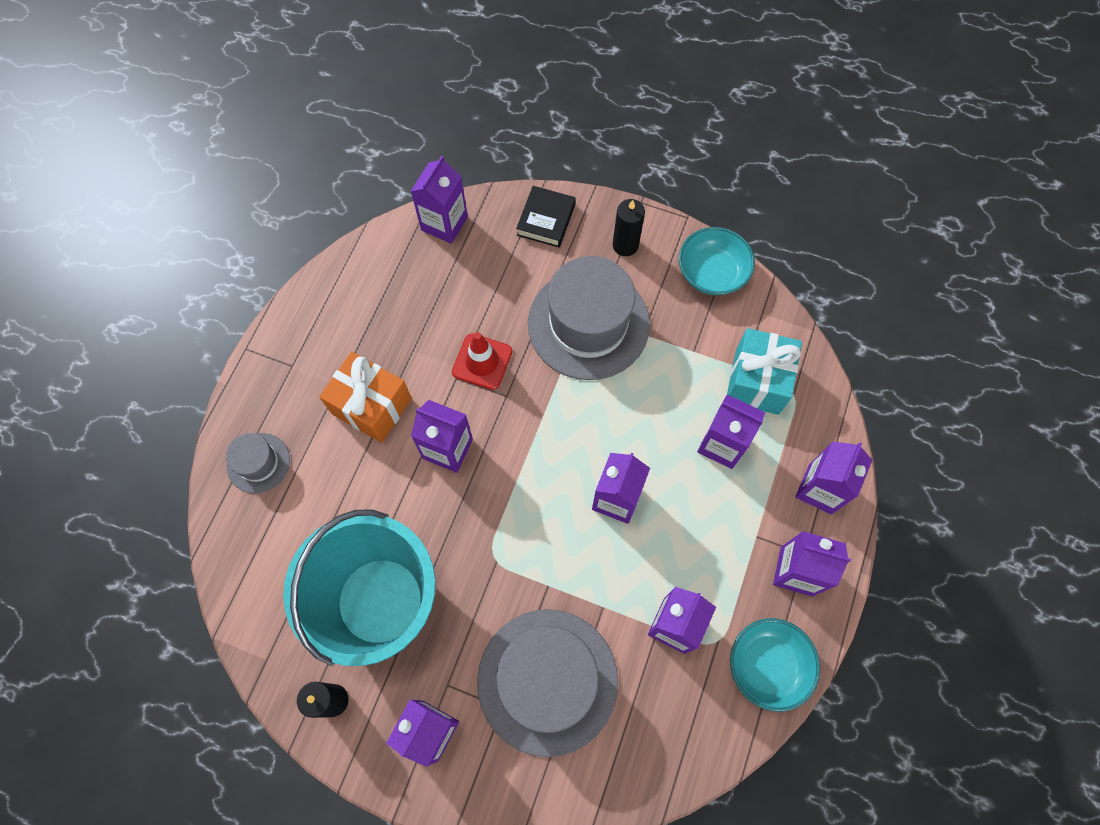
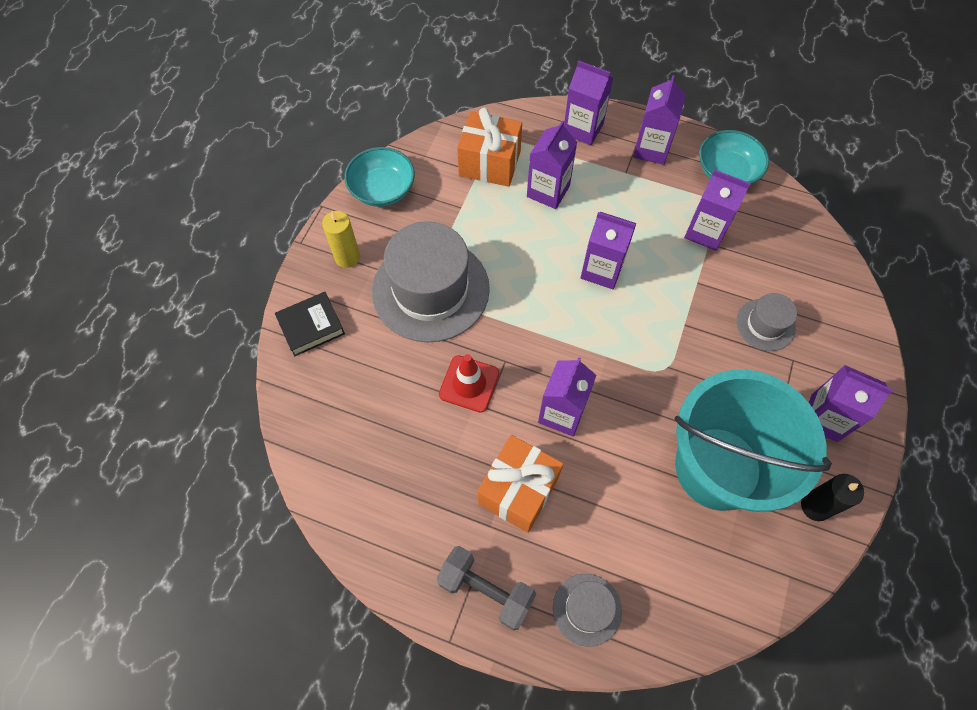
camera: 90 degrees left, 5 degrees down
purple carton [410,155,468,244] -> none
grey hat [477,609,618,757] -> grey hat [736,293,797,351], size x0.49
black book [516,186,576,248] -> black book turned 45 degrees counterclockwise [275,292,345,356]
black candle [613,199,645,256] -> yellow candle [322,211,360,268]
turquoise gift [727,328,802,415] -> orange gift [457,108,522,187]
none -> grey dumbbell [436,546,536,630]

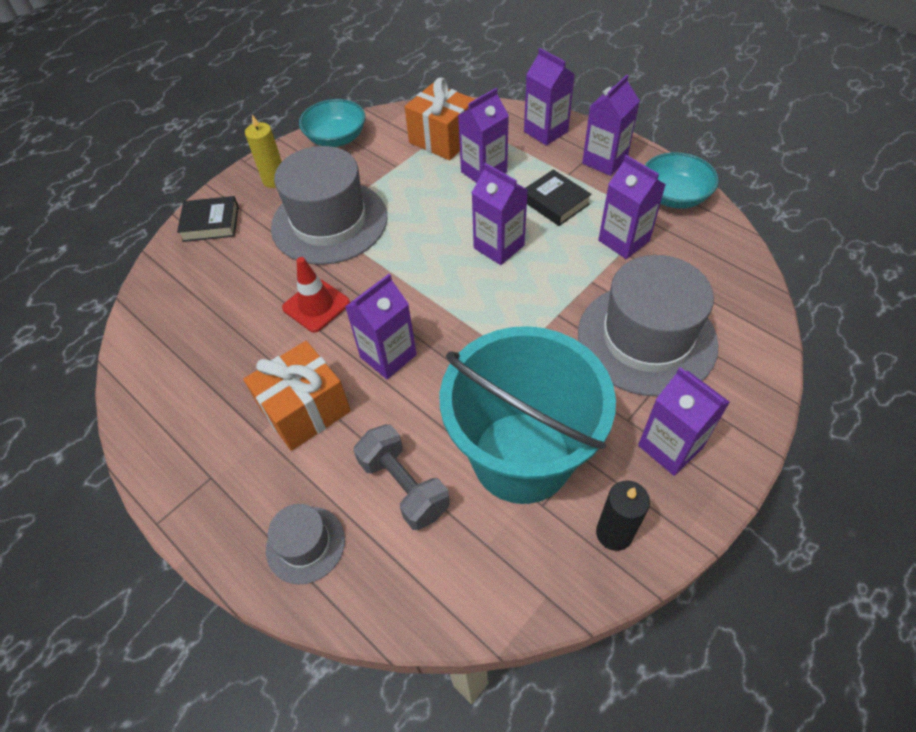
camera: 25 degrees right, 10 degrees down
grey dumbbell [436,546,536,630] -> grey dumbbell moved to [354,424,450,530]
grey hat [736,293,797,351] -> grey hat [578,255,719,396], size x2.06
none -> black book [526,169,592,226]

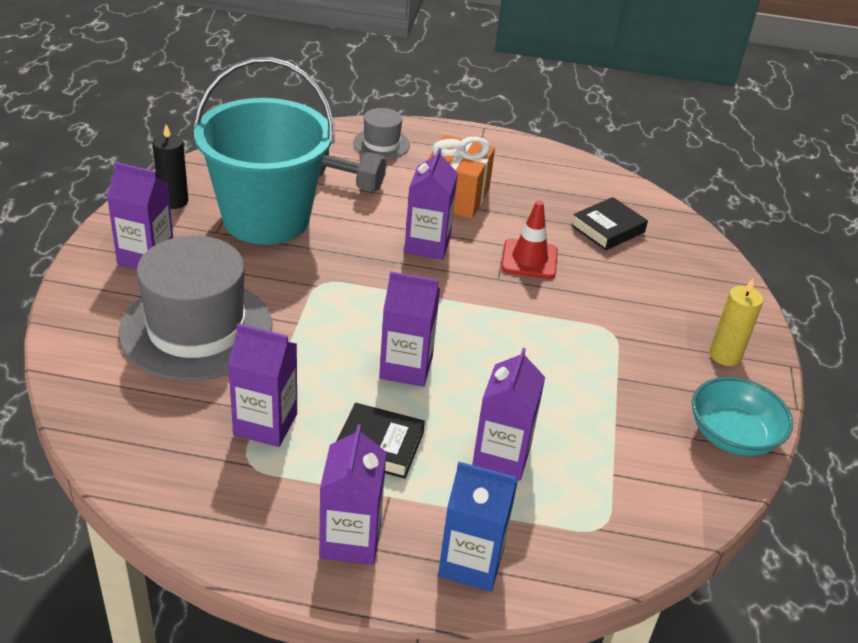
camera: 140 degrees right, 15 degrees down
black book [177,196,239,242] -> black book moved to [571,197,648,250]
grey hat [271,146,387,265] -> none
orange gift [405,77,475,160] -> none
purple carton [524,48,575,146] -> blue carton [438,461,518,592]
turquoise bowl [645,152,719,209] -> none

